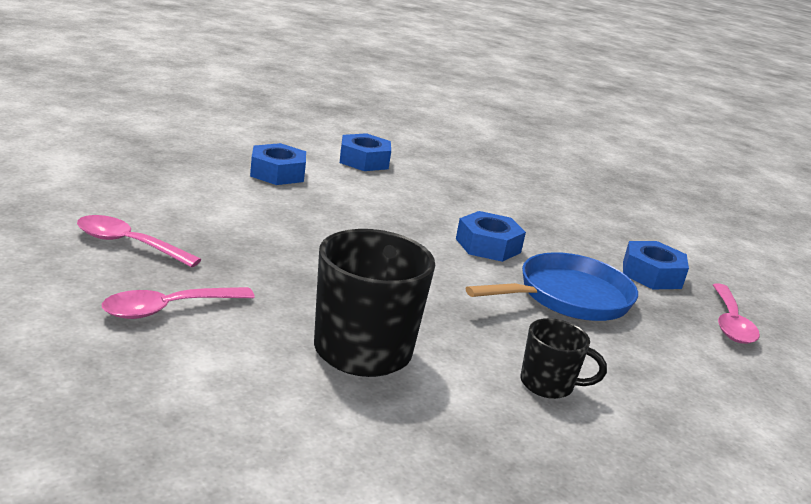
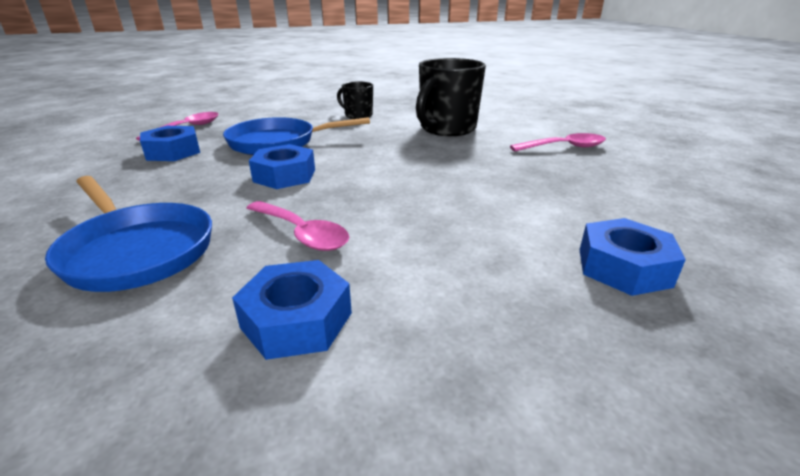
camera: 155 degrees left, 5 degrees up
pink spoon [77,215,202,267] -> pink spoon moved to [247,201,349,251]
blue nut [250,143,306,185] -> blue nut moved to [580,218,686,296]
none -> blue pan [45,176,212,292]

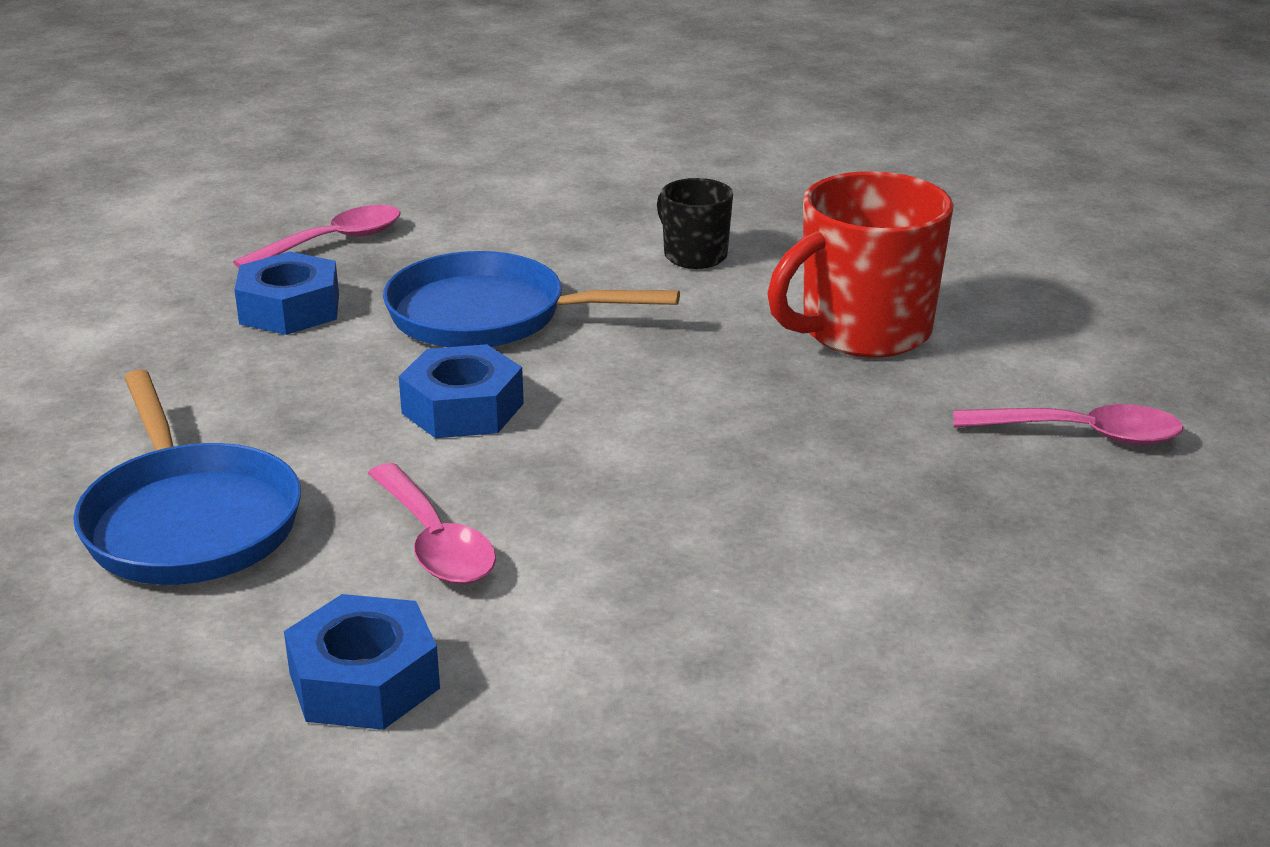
camera: 20 degrees right, 0 degrees up
black mug [416,58,486,136] -> red mug [768,171,954,358]
blue nut [580,218,686,296] -> none

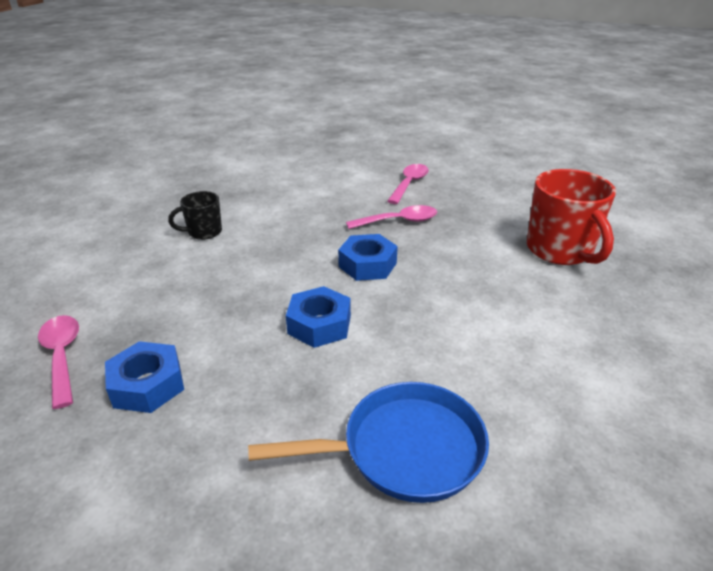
camera: 75 degrees left, 5 degrees up
blue nut [284,594,440,730] -> blue nut moved to [338,234,398,281]
pink spoon [368,463,496,584] -> pink spoon moved to [346,205,437,229]
blue pan [383,251,680,347] -> none
red mug [768,171,954,358] -> red mug moved to [527,169,616,265]

